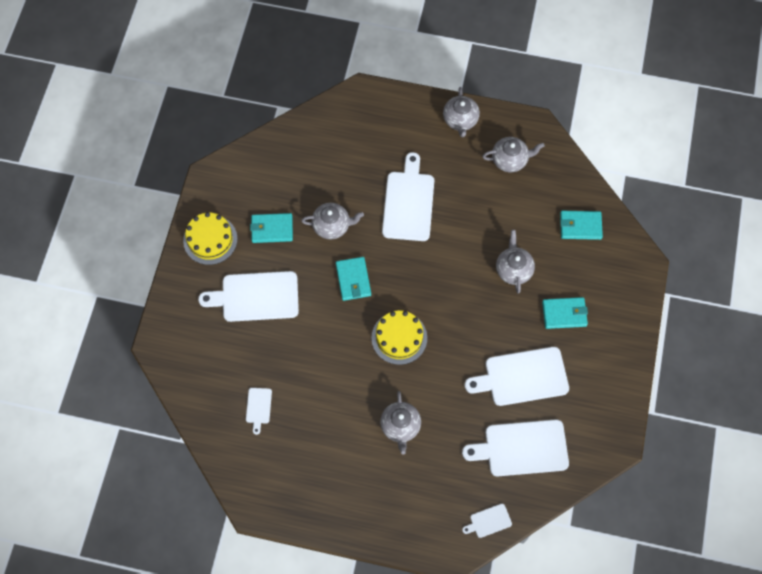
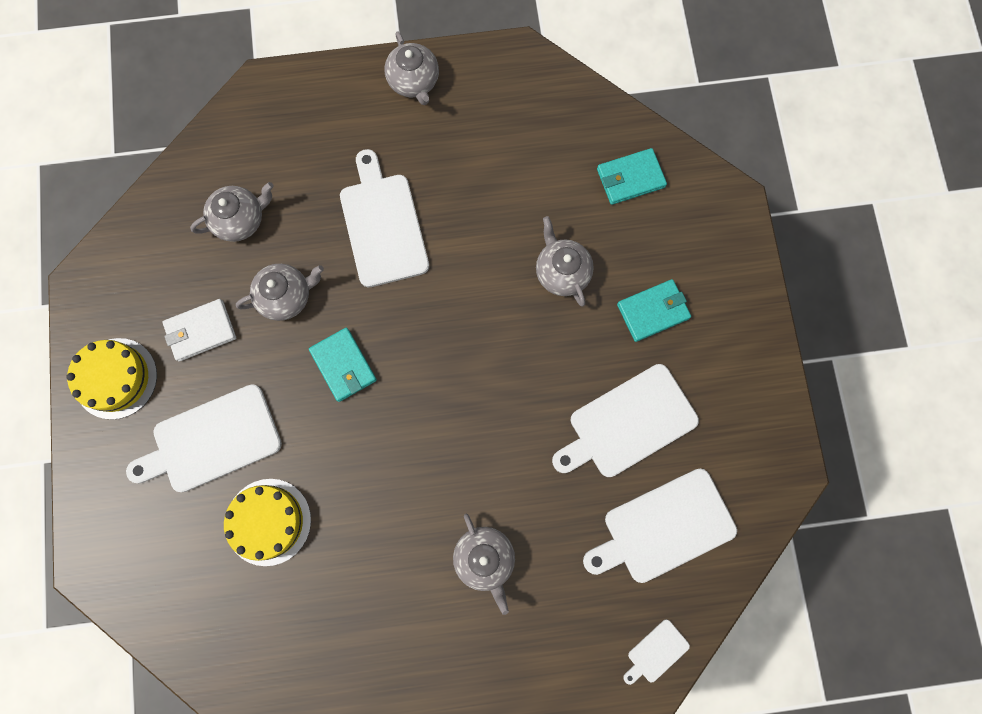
camera: 20 degrees left, 10 degrees up
white cutting board [246,388,272,435] -> none
turquoise wallet [250,213,293,243] -> white wallet [162,299,236,362]
yellow cake [371,310,427,365] -> yellow cake moved to [224,479,311,566]
grey teapot [482,137,545,172] -> grey teapot moved to [190,182,274,242]

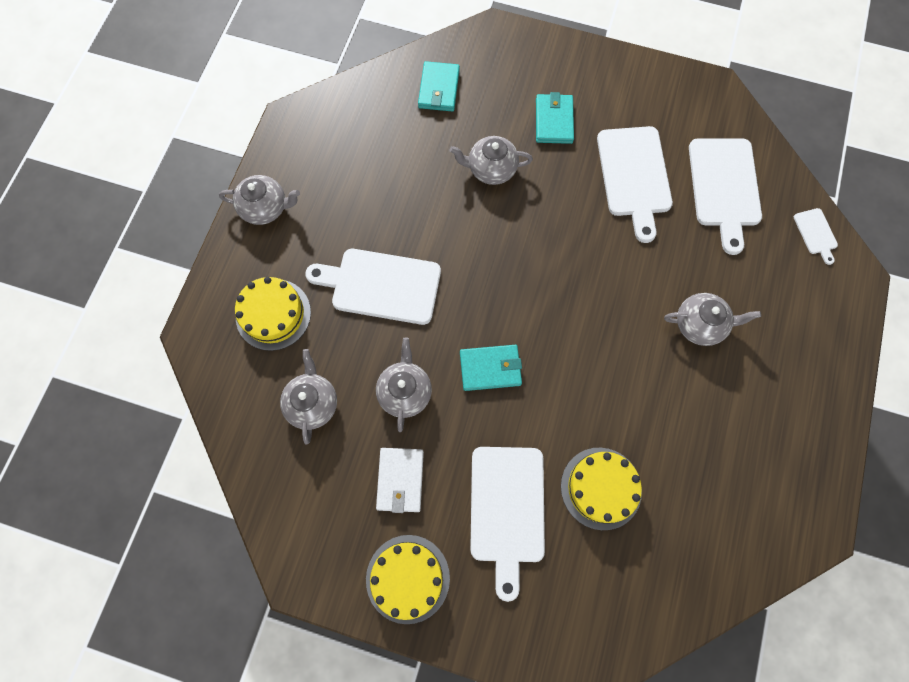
camera: 65 degrees left, 5 degrees down
none -> yellow cake [235,277,311,351]

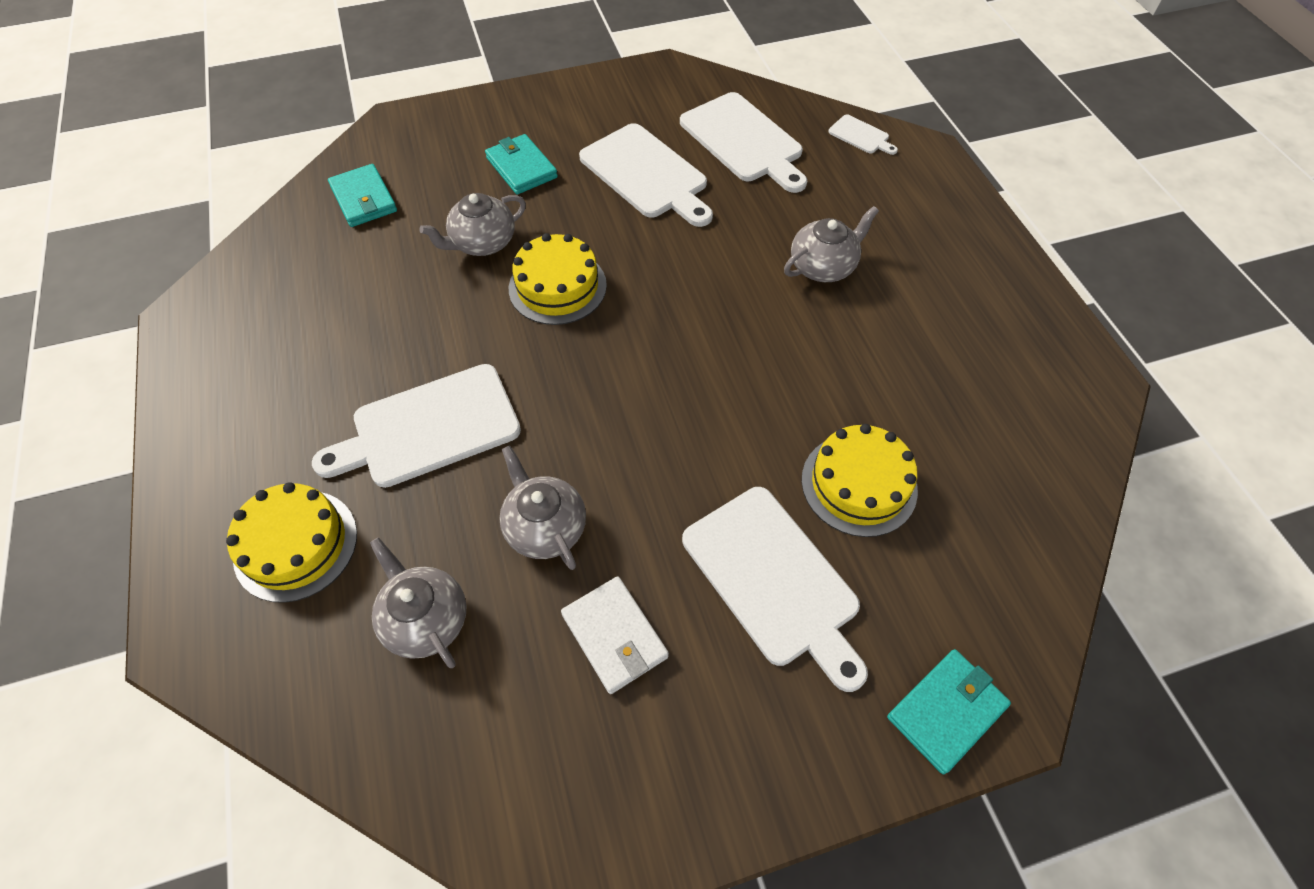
camera: 35 degrees left, 15 degrees down
grey teapot [219,175,300,225] -> none
yellow cake [366,535,450,624] -> yellow cake moved to [509,233,607,325]
turquoise wallet [460,345,522,391] -> turquoise wallet moved to [887,649,1011,774]

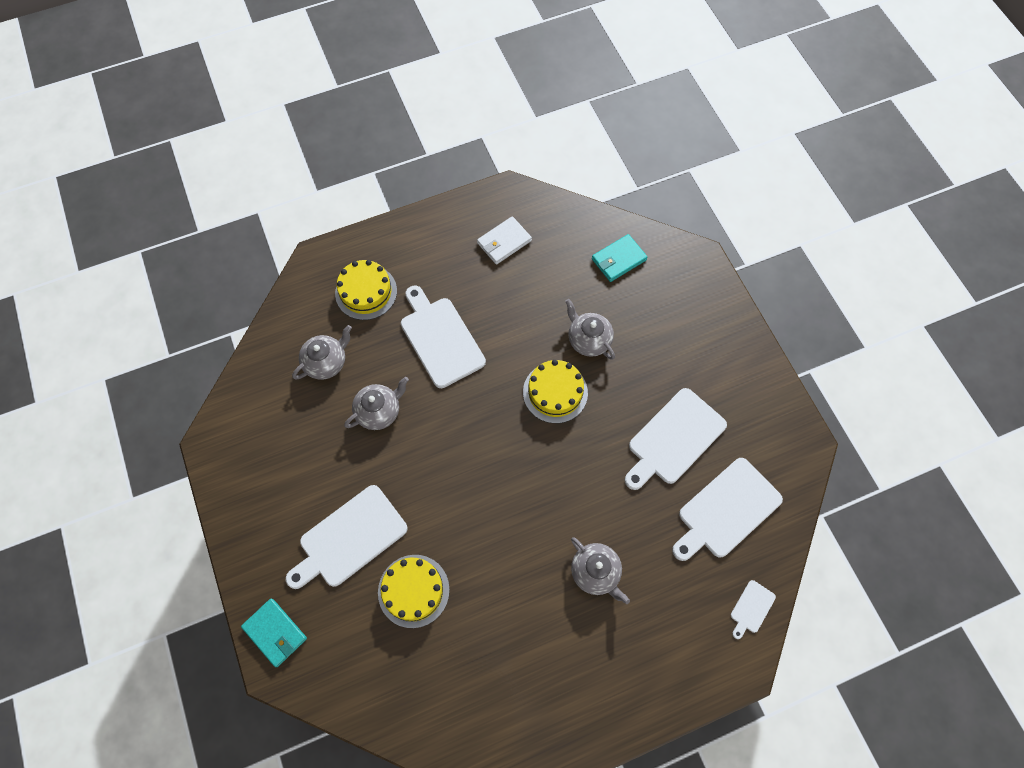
camera: 85 degrees right, 10 degrees up
turquoise wallet [485,134,558,194] -> none
white wallet [561,576,669,694] -> white wallet moved to [477,216,532,264]

